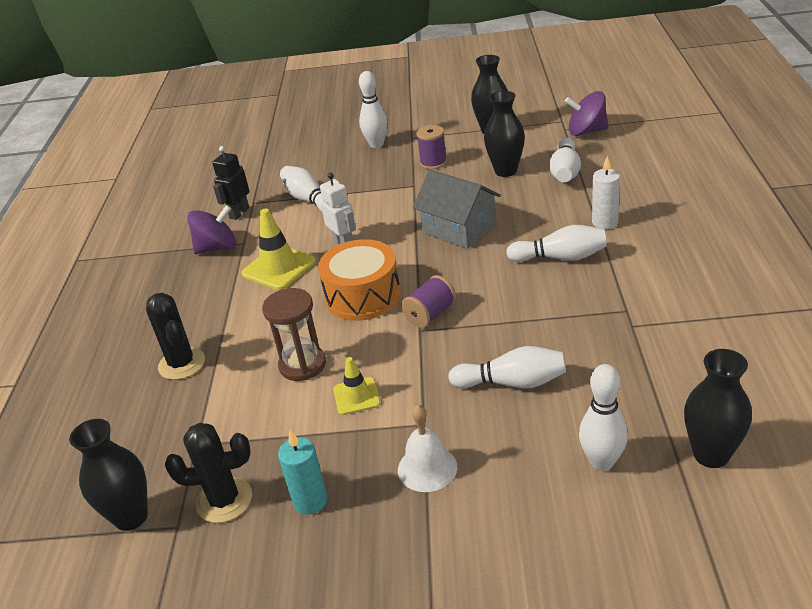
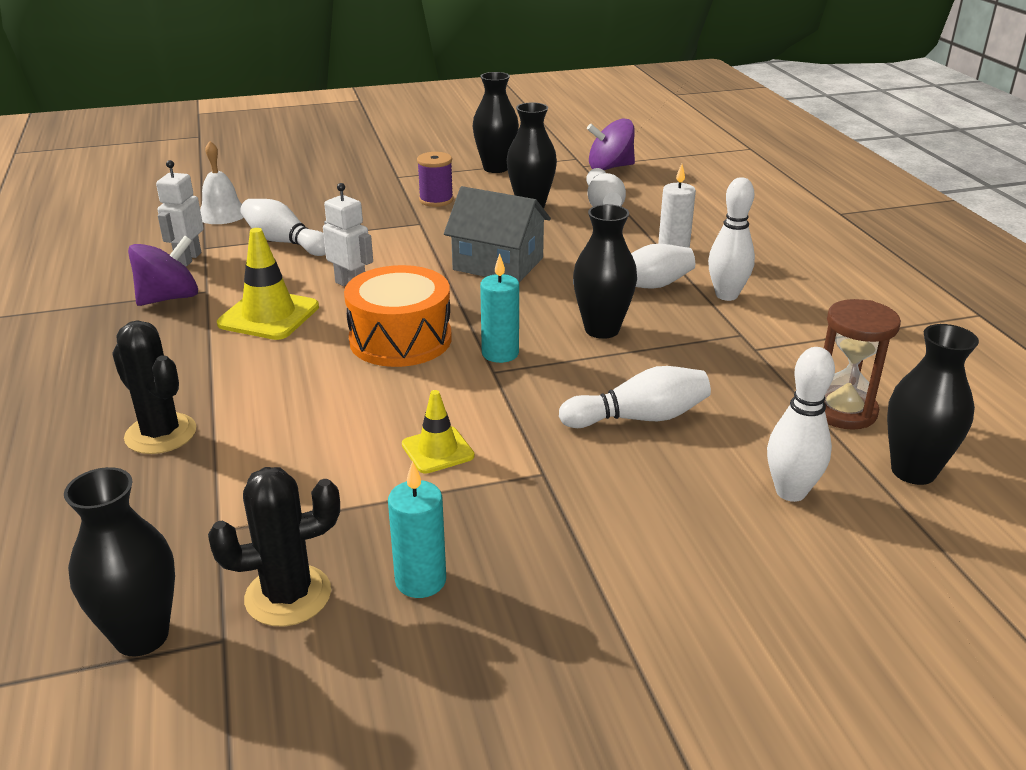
camera: 20 degrees left, 5 degrees down
black robot [212,146,249,220] -> white robot [156,160,203,267]
brown hourglass [262,288,326,381] -> brown hourglass moved to [824,299,901,430]
white bowling pin [359,71,388,148] -> white bowling pin moved to [708,177,755,301]
white bell [398,405,457,492] -> white bell moved to [200,141,244,224]
purple spool [401,275,456,328] -> turquoise candle [480,254,519,363]
none -> black vase [573,204,637,339]

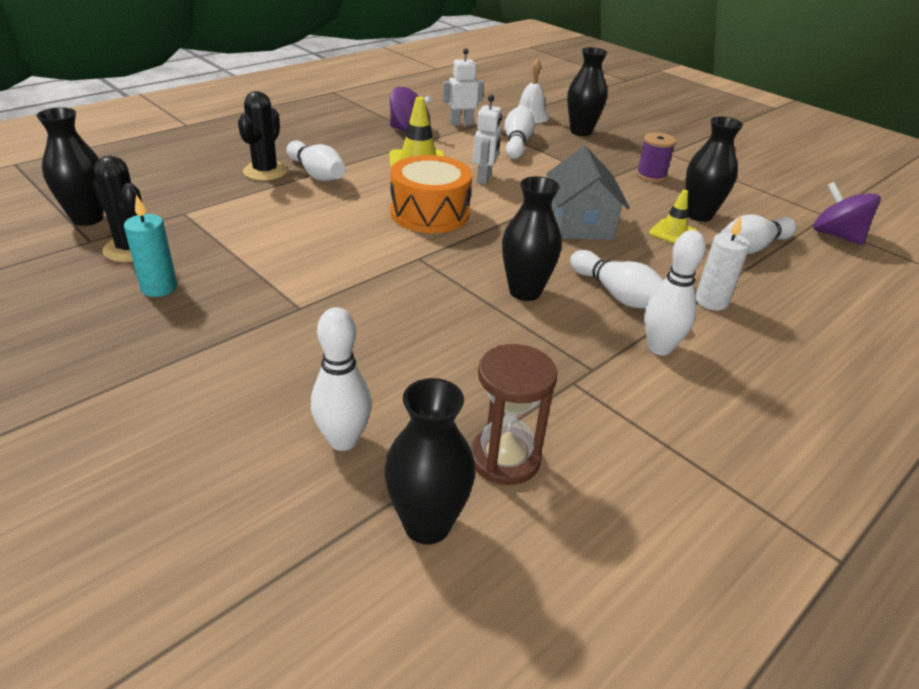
camera: 60 degrees right, 5 degrees up
yellow traffic cone [402,390,475,474] -> yellow traffic cone moved to [649,190,697,244]
black vase [473,72,519,173] -> black vase moved to [567,47,608,136]
turquoise candle [480,254,519,363] -> none
white bowling pin [559,366,711,428] -> white bowling pin moved to [287,141,346,181]

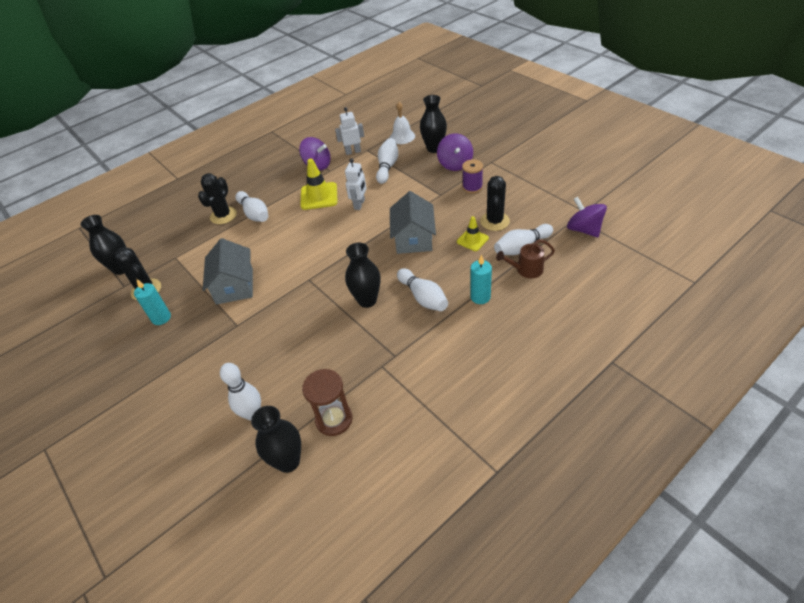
camera: 10 degrees right, 10 degrees up
orange drum [390,155,472,233] -> none
white bowling pin [644,230,706,355] -> none
black vase [685,116,743,222] -> black cactus [480,176,510,231]
white candle [695,215,750,311] -> turquoise candle [470,254,492,304]
none -> grey house [203,238,253,304]
none -> purple spinning top [437,133,473,171]
none -> brown watering can [496,239,555,278]

